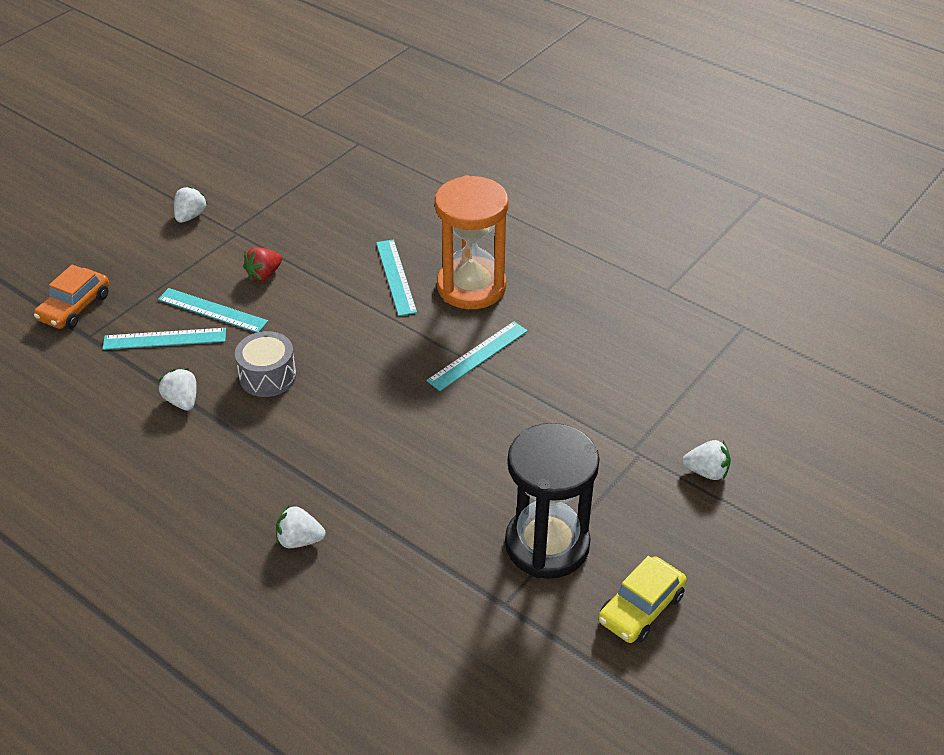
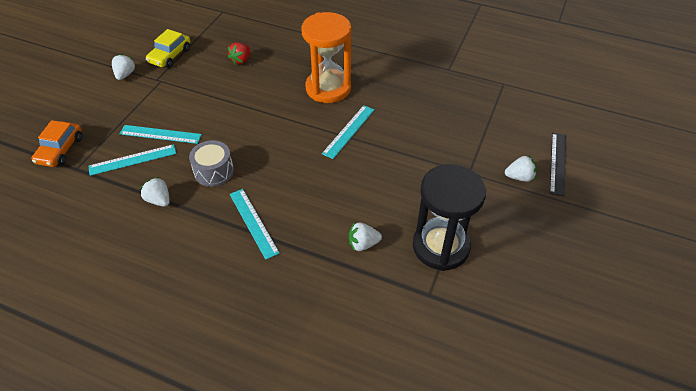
camera: 15 degrees left, 5 degrees up
red strawberry [243,247,282,281] -> red strawberry moved to [228,42,251,65]
white strawberry [276,505,326,548] -> white strawberry moved to [349,222,382,251]
turquoise ruler [376,239,417,316] -> turquoise ruler moved to [230,189,280,260]
yellow car [598,556,687,643] -> yellow car moved to [146,29,190,68]
none -> black ruler [550,133,566,196]

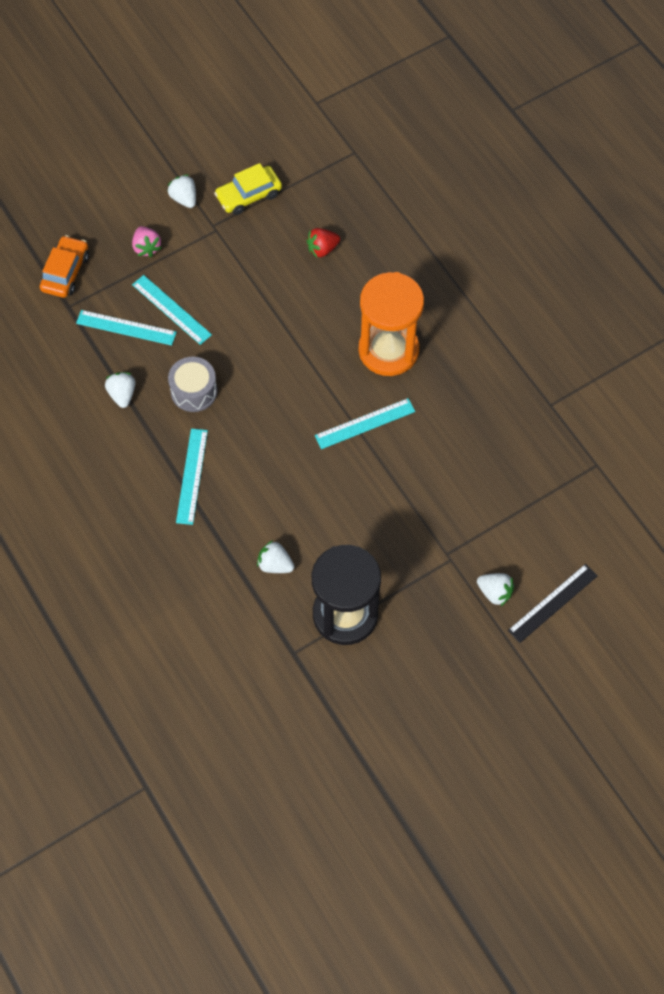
camera: 35 degrees right, 15 degrees up
orange car [32,120,82,167] -> orange car turned 150 degrees clockwise [40,235,89,298]
white strawberry [112,54,136,80] -> white strawberry turned 75 degrees counterclockwise [167,174,196,208]
none -> pink strawberry [132,226,161,257]

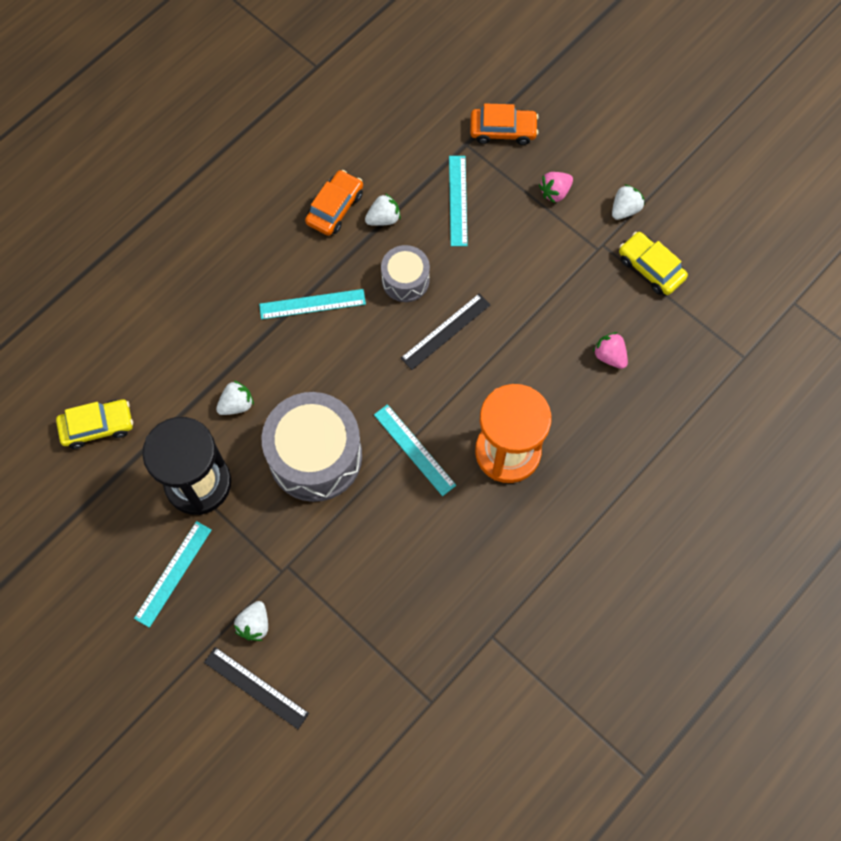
camera: 75 degrees right, 5 degrees up
turquoise ruler [132,275,212,345] -> turquoise ruler moved to [134,521,212,628]
white strawberry [257,540,294,573] -> white strawberry turned 45 degrees clockwise [216,380,254,415]
red strawberry [306,228,340,258] -> pink strawberry [593,332,628,369]
none -> yellow car [56,399,133,449]
none -> grey drum [262,392,362,502]
none -> orange car [305,170,363,236]
none -> black ruler [400,294,490,370]

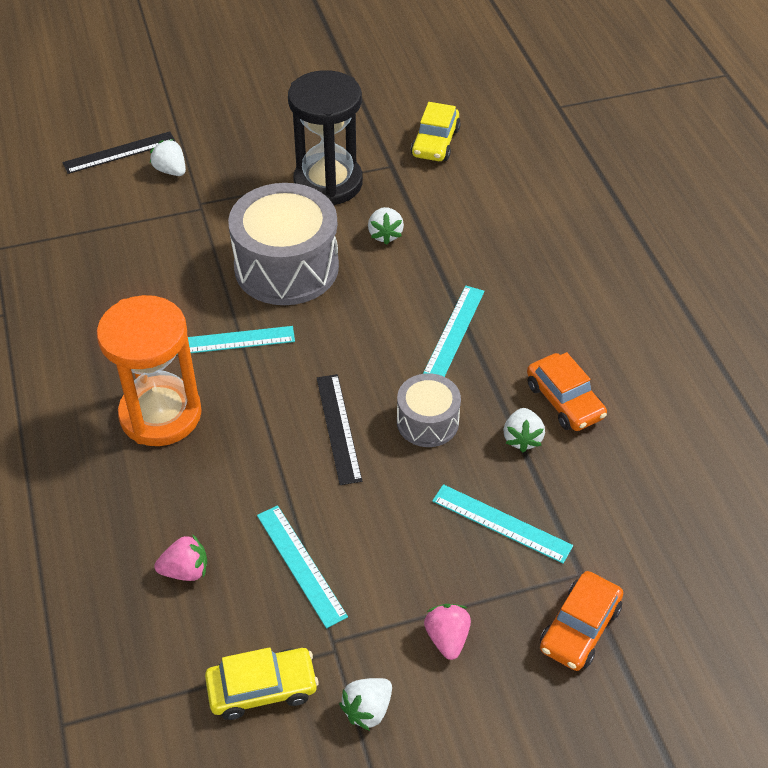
camera: 120 degrees right, 20 degrees down
turquoise ruler [134,521,212,628] -> turquoise ruler moved to [257,505,348,629]
white strawberry [612,184,645,220] -> white strawberry turned 60 degrees clockwise [339,678,392,731]

